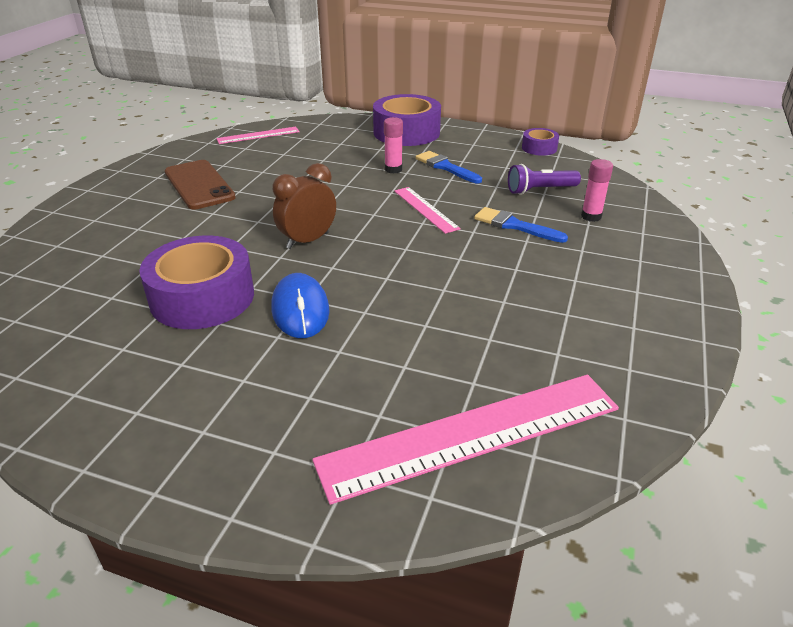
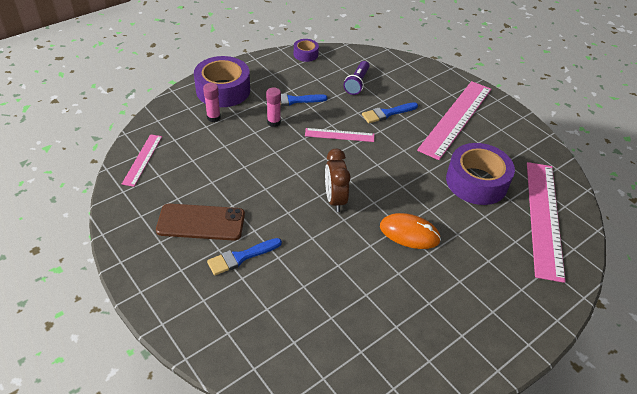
camera: 60 degrees left, 10 degrees up
purple tape [139,236,254,329] -> purple tape moved to [446,143,515,205]
blue mouse [271,273,330,338] -> orange mouse [380,213,441,249]
pink glue stick [581,159,613,222] -> pink glue stick moved to [203,83,221,122]
none -> blue brush [207,238,282,276]
none -> pink ruler [417,81,491,160]

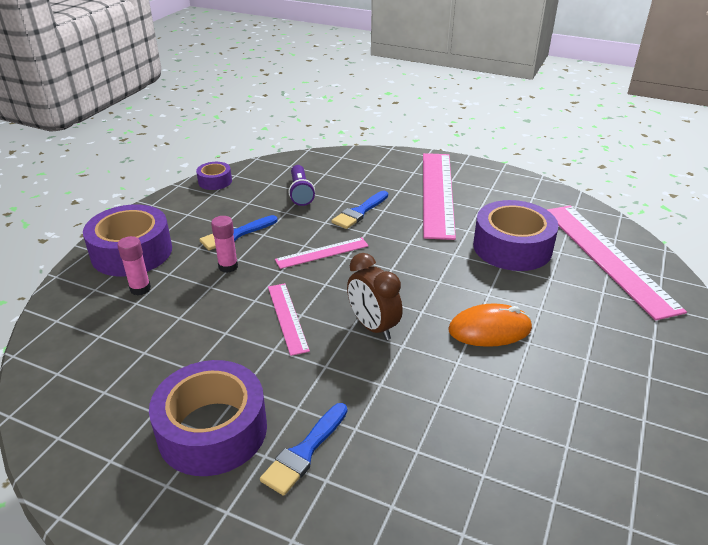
camera: 25 degrees left, 10 degrees down
pink ruler [122,134,162,187] -> pink ruler moved to [268,283,310,356]
brown phone [156,203,245,241] -> purple tape [149,360,267,476]

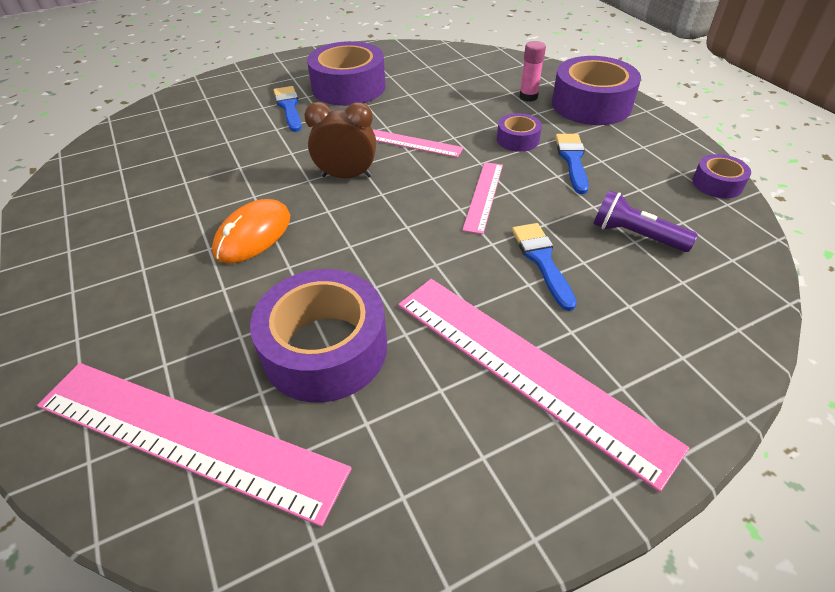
camera: 130 degrees right, 10 degrees up
pink glue stick [211,216,238,273] -> purple tape [497,113,542,152]

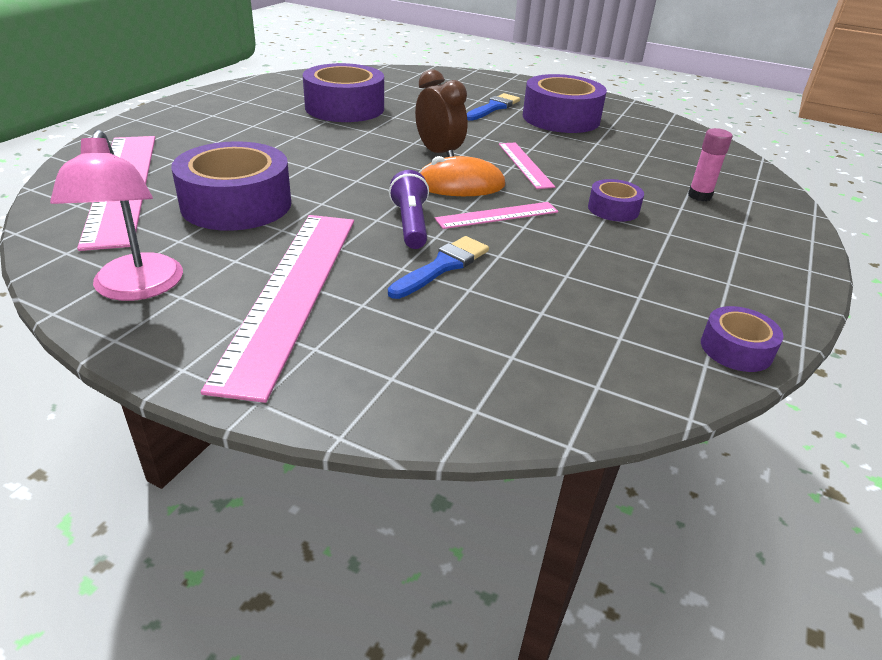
camera: 50 degrees right, 10 degrees down
orange mouse [212,199,290,263] -> orange mouse moved to [419,156,505,196]
purple tape [552,56,641,125] -> purple tape moved to [303,63,384,122]
blue brush [555,134,589,194] -> none
purple flashlight [593,190,698,252] -> purple flashlight moved to [389,170,429,249]
none -> pink lamp [50,130,183,301]

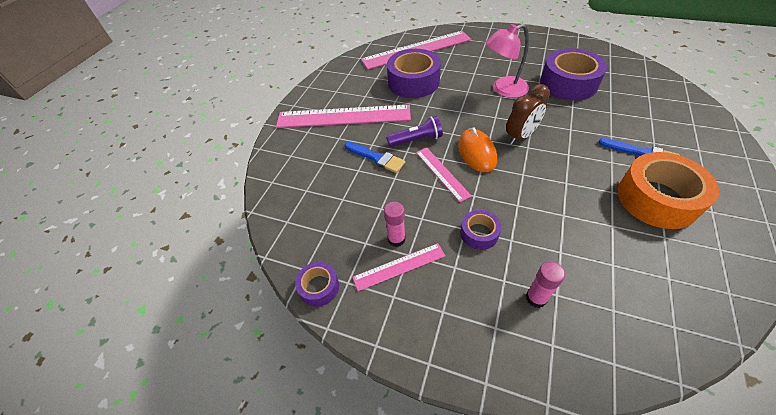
camera: 90 degrees right, 15 degrees up
pink lamp [50,130,183,301] -> pink lamp moved to [485,24,529,98]
pink ruler [499,143,555,189] -> pink ruler moved to [352,243,445,291]
purple tape [523,74,607,133] -> orange tape [617,152,719,229]
none -> pink glue stick [384,202,406,247]

